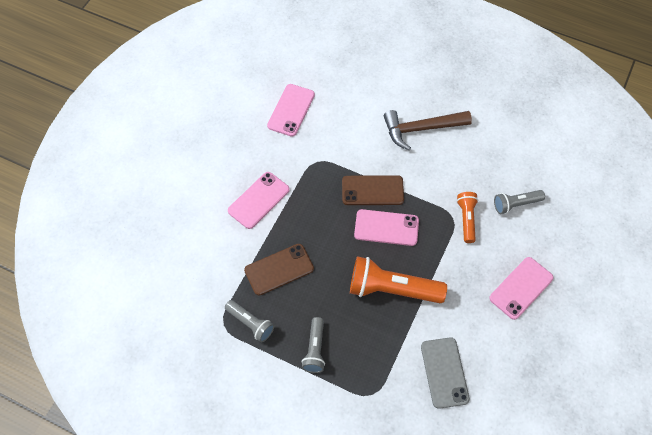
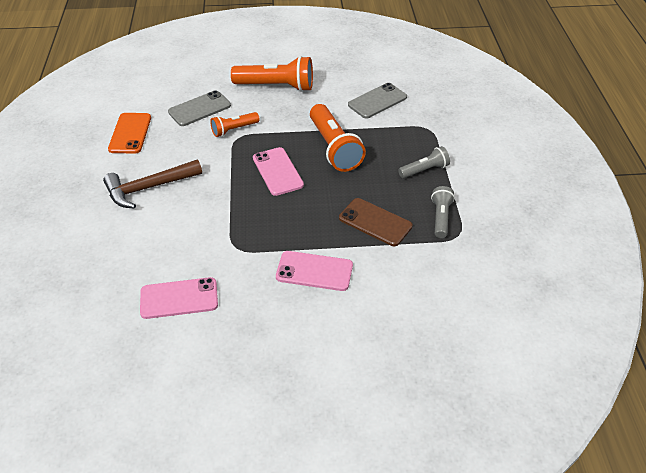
camera: 120 degrees left, 15 degrees down
brown phone [342,175,404,205] -> none
brown hammer [384,110,472,150] -> brown hammer turned 105 degrees clockwise [103,160,202,209]
pink phone [489,257,554,320] -> orange flashlight [231,56,313,92]
grey flashlight [494,190,545,214] -> grey phone [168,90,231,126]
none -> orange phone [108,113,151,154]

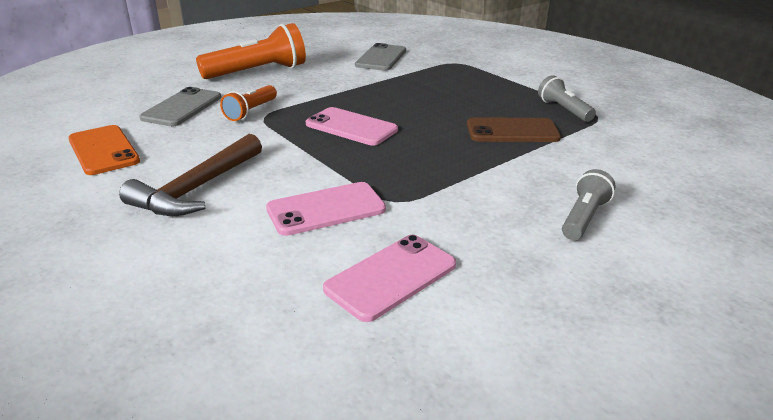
camera: 35 degrees left, 15 degrees down
pink phone [276,251,353,291] -> pink phone moved to [266,182,386,236]
orange flashlight [310,104,366,172] -> none
grey flashlight [398,146,450,178] -> grey flashlight moved to [562,169,616,240]

